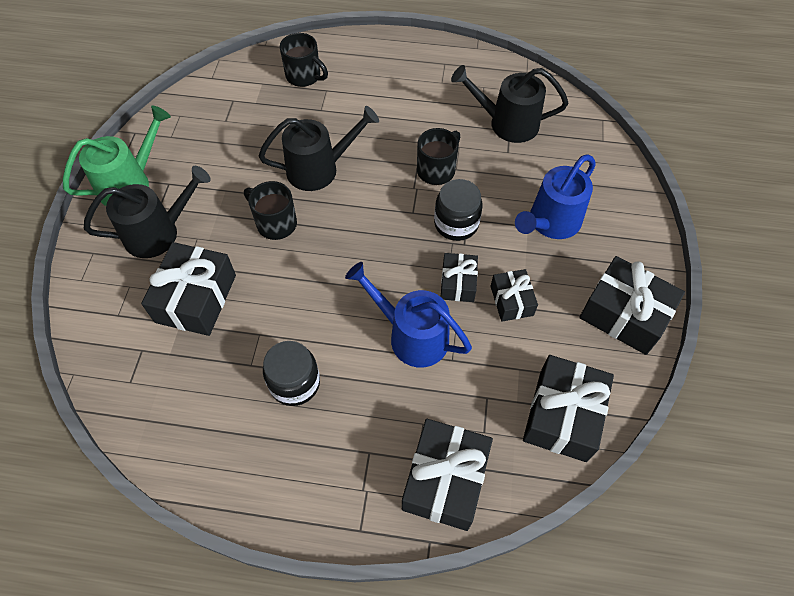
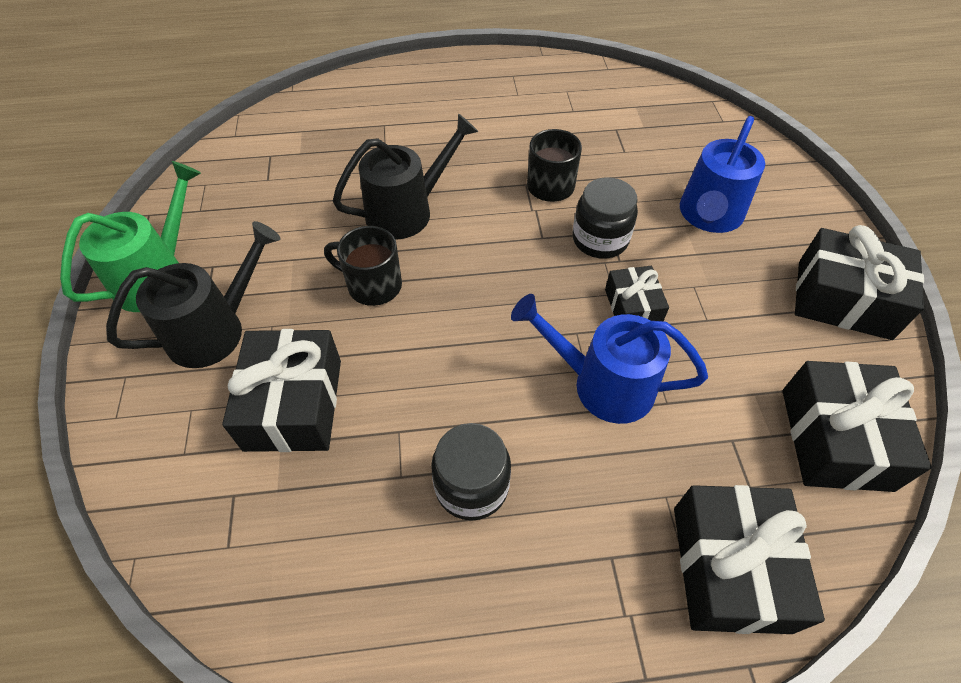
camera: 15 degrees left, 5 degrees down
black mug [280,33,328,87] -> none
black watering can [451,65,568,143] -> none
black gift [490,269,538,322] -> none

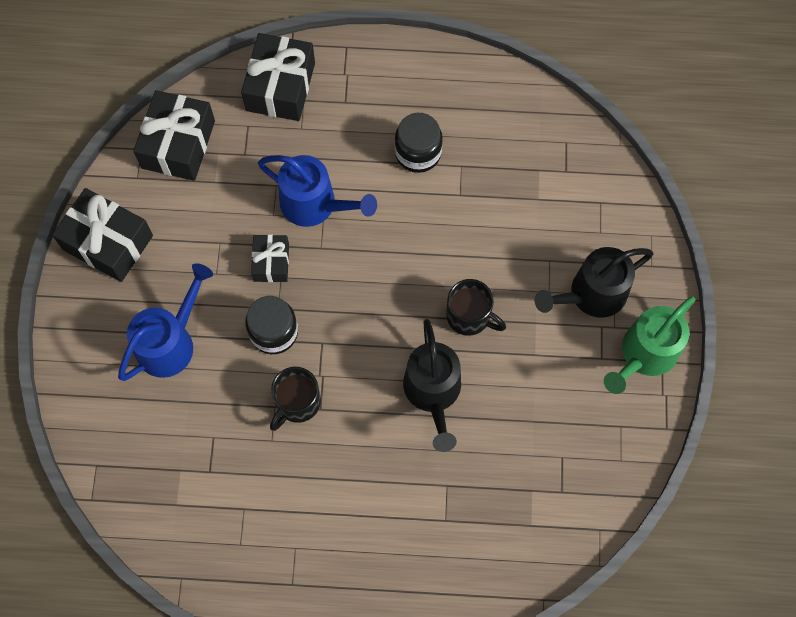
camera: 170 degrees left, 15 degrees up
black gift [222,329,341,452] -> none
black watering can [333,114,478,239] -> black watering can turned 75 degrees counterclockwise [403,319,461,452]

